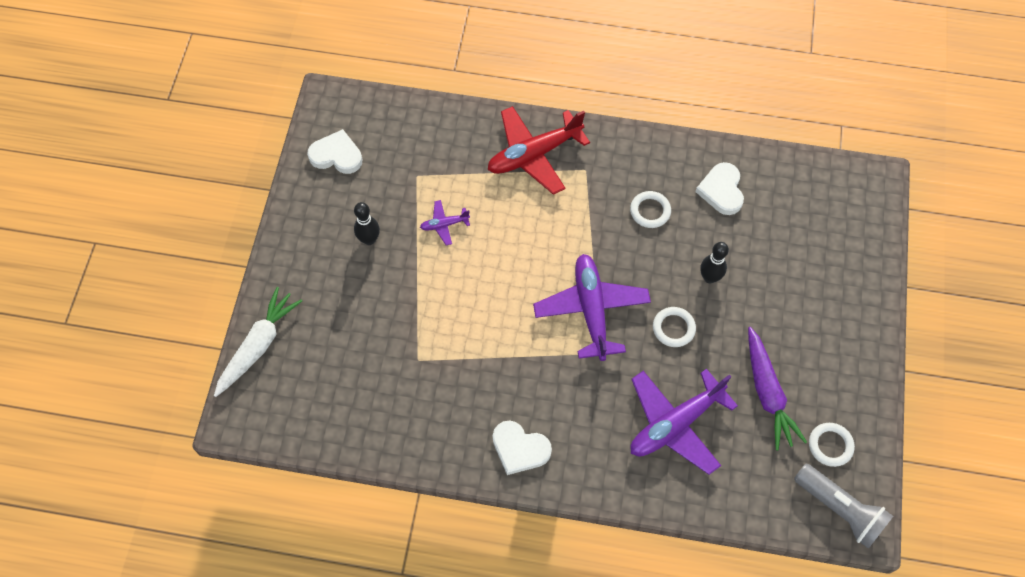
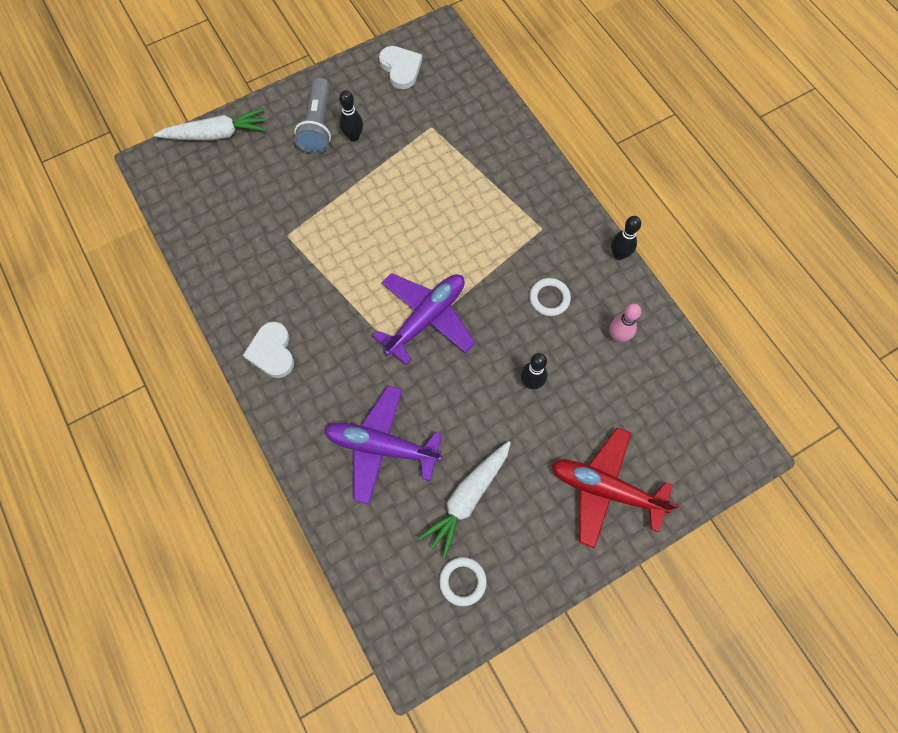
camera: 50 degrees right, 5 degrees up
purple plane [420,200,470,246] -> none
red plane [488,106,590,195] -> red plane moved to [552,428,679,549]
white ring [653,307,696,347] -> none
white heart [695,162,744,215] -> pink bowling pin [610,303,641,343]
purple carrot [748,327,807,450] -> white carrot [418,441,511,559]
grey flashlight [794,464,893,549] -> grey flashlight moved to [294,78,331,154]
none -> black bowling pin [611,216,641,260]

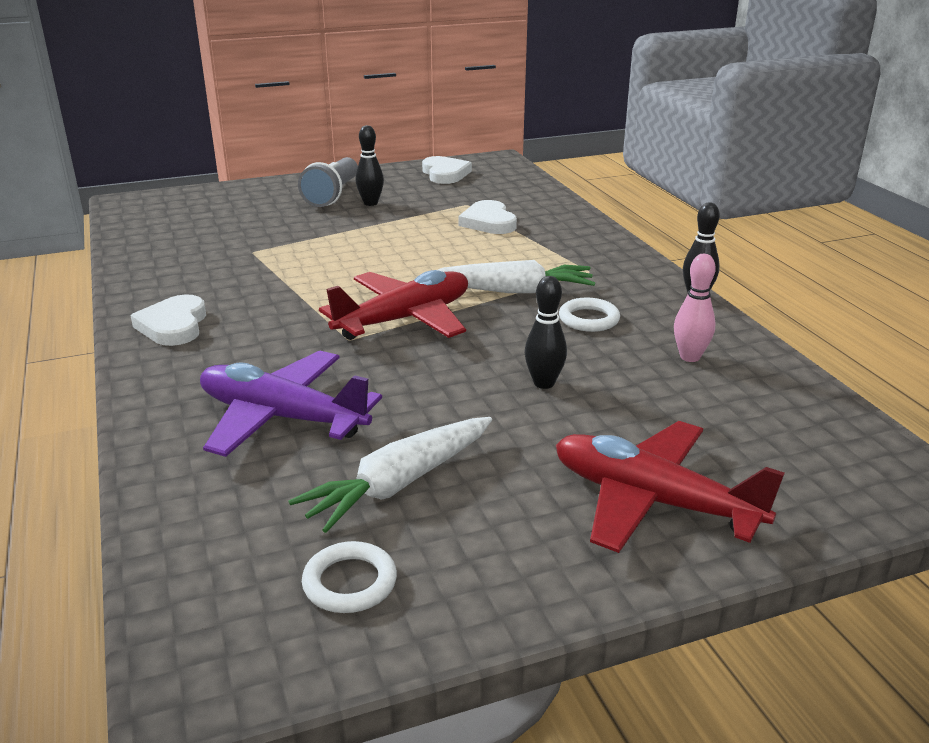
camera: 10 degrees right, 40 degrees down
white carrot [154,108,267,140] -> white carrot moved to [438,260,595,293]
purple plane [372,273,475,365] -> red plane [319,270,468,340]
none -> white heart [459,200,517,234]

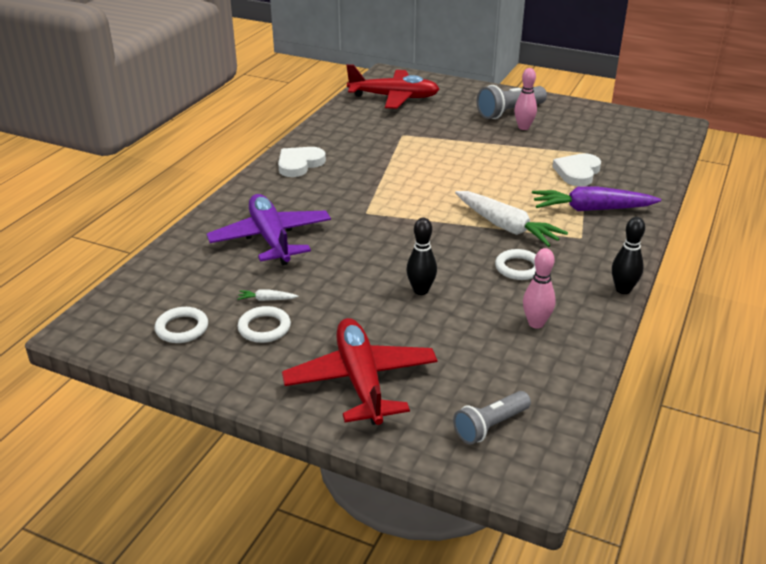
camera: 45 degrees right, 5 degrees up
white carrot [288,417,492,533] -> white carrot [237,289,298,301], size x0.41
red plane [319,270,468,340] -> red plane moved to [347,64,439,109]
black bowling pin [355,125,384,206] -> pink bowling pin [514,68,537,130]
white heart [422,156,472,184] -> none
none -> white ring [238,306,291,343]
none -> grey flashlight [453,391,531,445]
none -> purple carrot [532,186,661,211]

